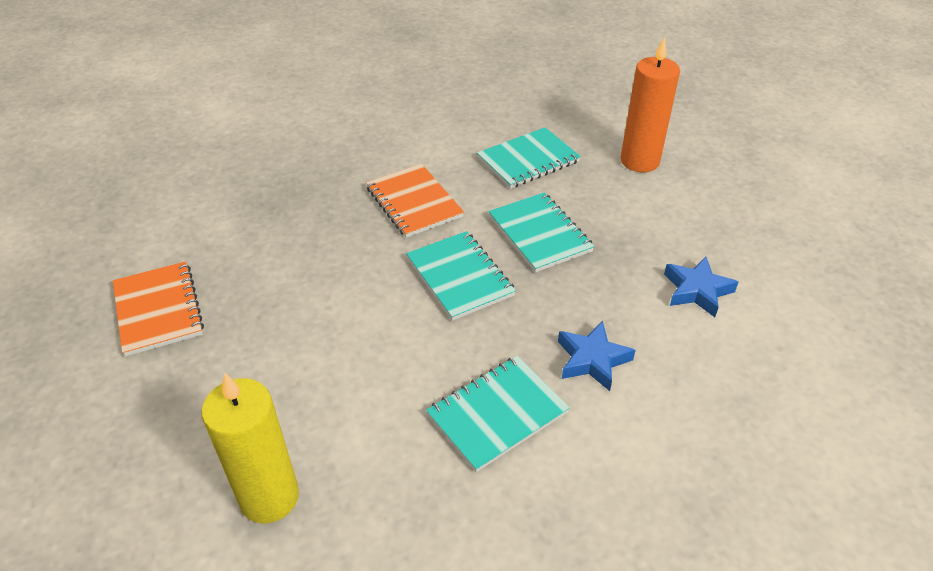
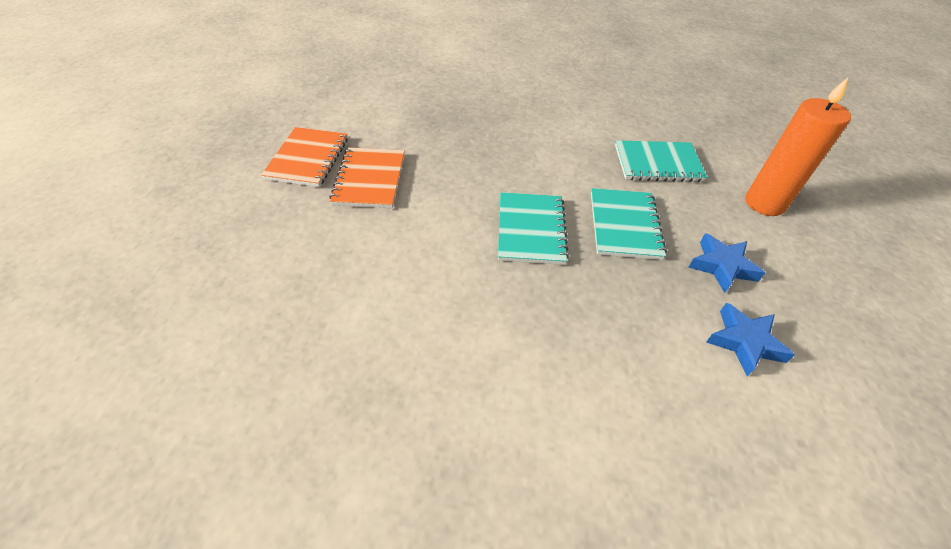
camera: 30 degrees right, 5 degrees up
yellow candle [202,373,299,523] -> none
orange notebook [366,164,464,238] -> orange notebook moved to [329,147,405,208]
turquoise notebook [426,356,570,472] -> none
blue star [558,321,636,391] -> blue star moved to [688,233,765,293]

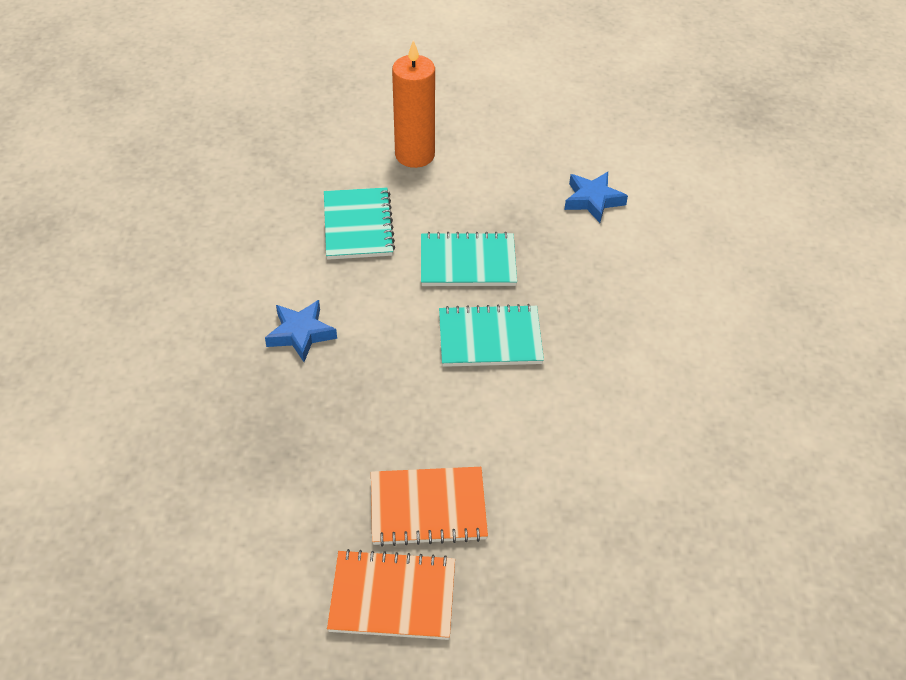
camera: 95 degrees left, 0 degrees up
blue star [688,233,765,293] -> blue star moved to [265,300,337,362]

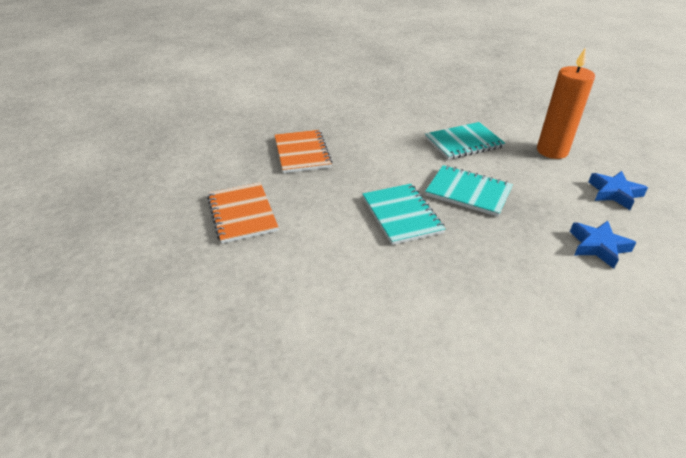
camera: 75 degrees right, 10 degrees down
blue star [265,300,337,362] -> blue star moved to [589,171,648,210]
orange notebook [327,549,455,640] -> orange notebook moved to [275,130,332,173]
turquoise notebook [421,232,517,286] -> turquoise notebook turned 45 degrees counterclockwise [425,165,513,217]

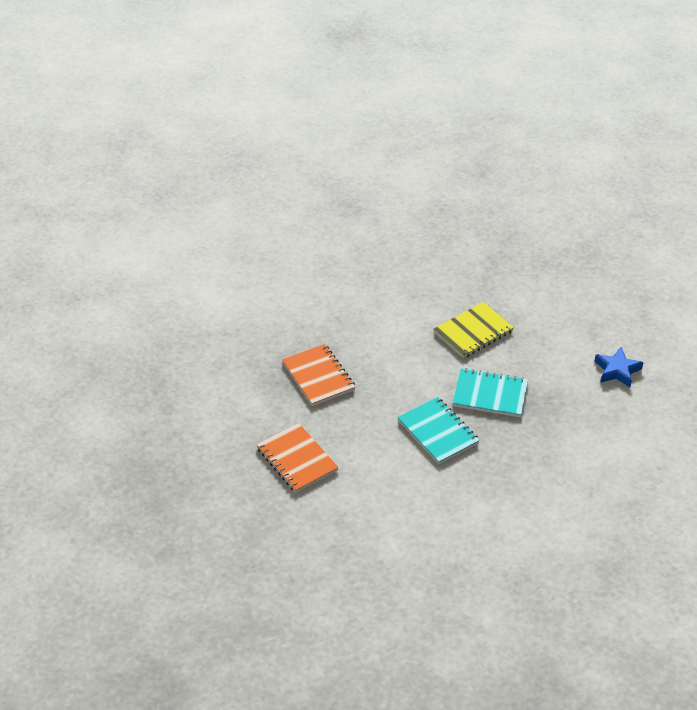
camera: 15 degrees left, 5 degrees up
turquoise notebook [425,122,505,160] -> yellow notebook [433,302,514,358]
orange candle [537,47,595,159] -> none
blue star [570,221,637,269] -> none

